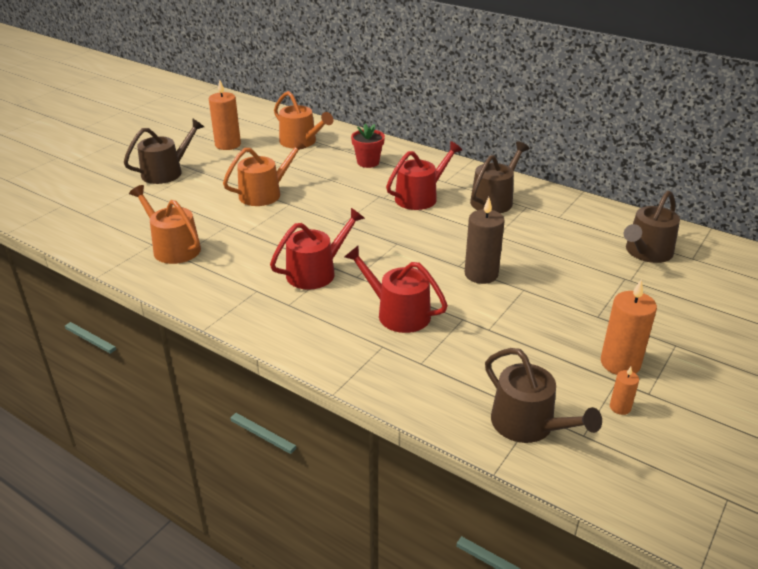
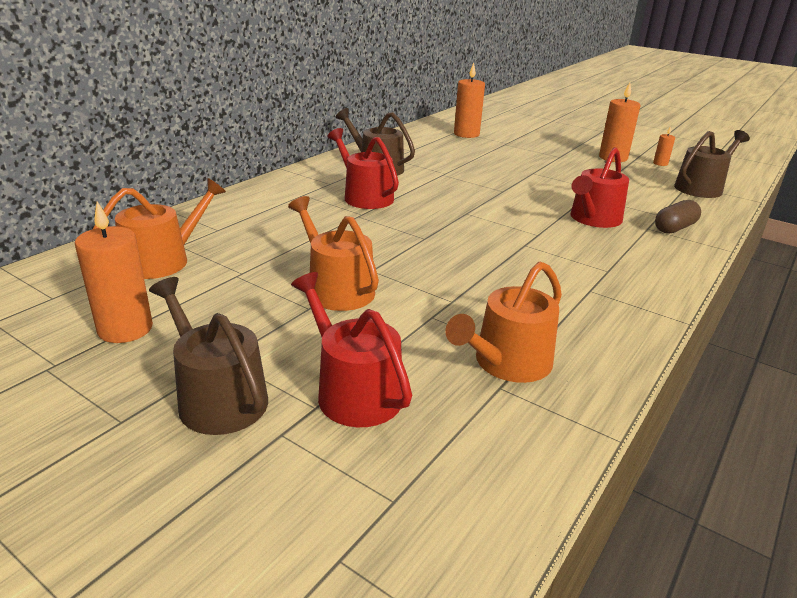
camera: 90 degrees left, 5 degrees down
red watering can [270,208,365,290] -> red watering can moved to [291,272,412,427]
red flower pot [351,124,385,168] -> none
brown candle [465,197,505,284] -> none
brown watering can [624,191,680,263] -> orange candle [454,63,485,138]
none -> brown capsule [655,200,701,234]

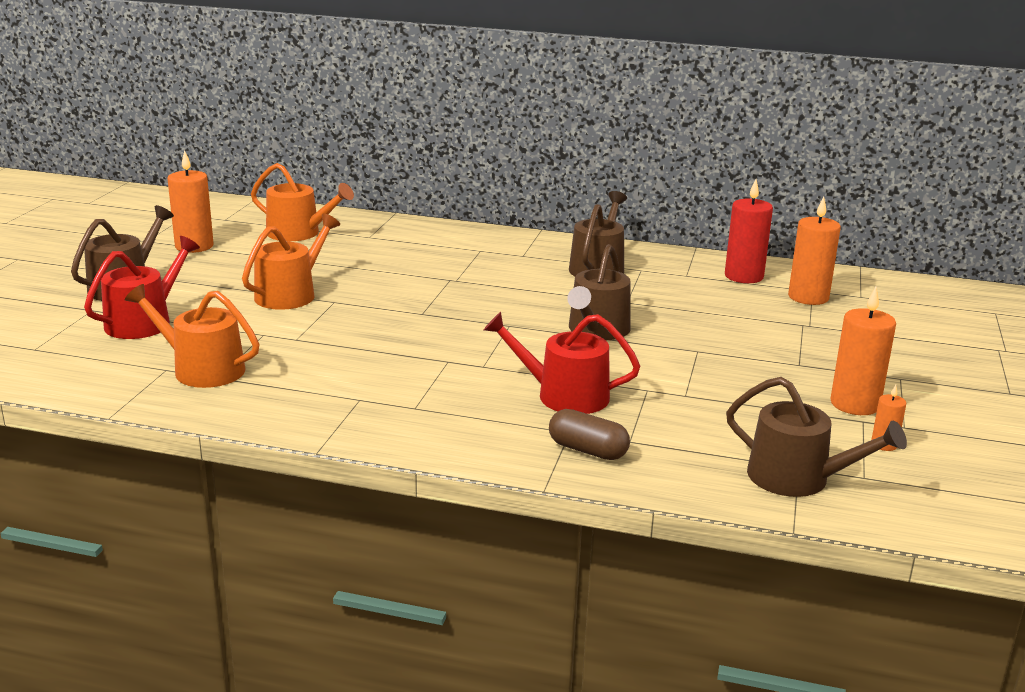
camera: 70 degrees right, 5 degrees down
red watering can [327,128,399,209] -> none
none -> brown watering can [567,244,631,340]
none -> red candle [725,179,773,283]

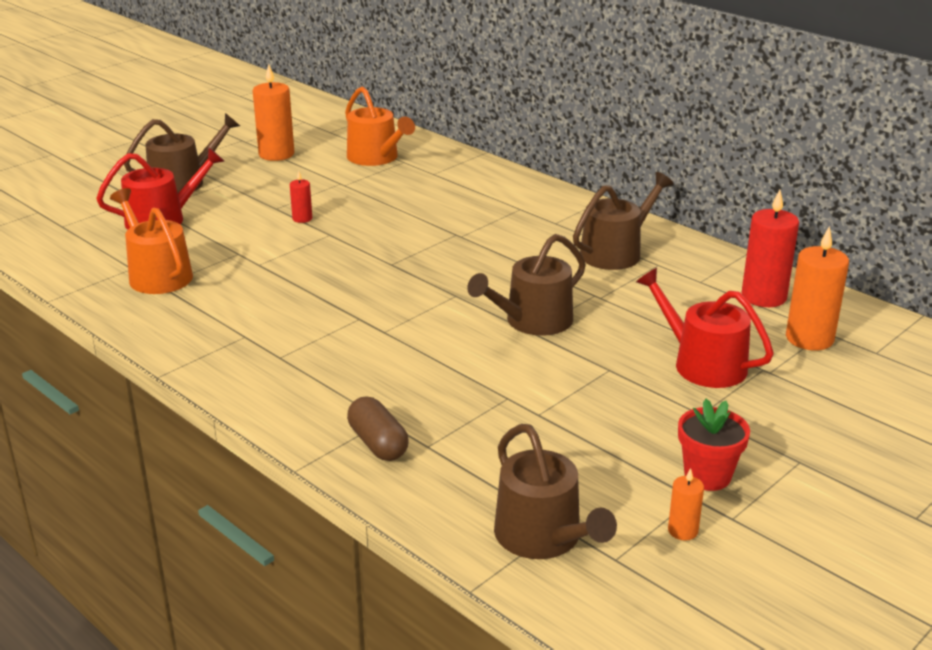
camera: 30 degrees right, 5 degrees up
orange watering can [242,214,340,310] -> red candle [290,171,312,223]
red watering can [484,312,640,414] -> red watering can moved to [636,268,774,388]
orange candle [831,287,896,415] -> red flower pot [678,399,750,491]

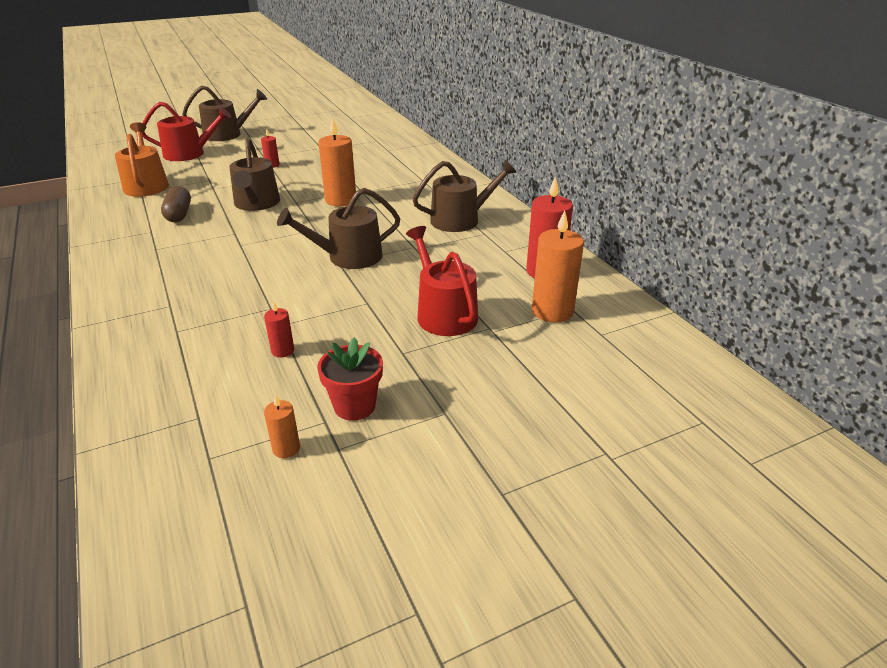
camera: 20 degrees right, 5 degrees up
orange candle [253,64,294,161] -> orange candle moved to [318,117,356,206]
orange watering can [345,87,415,166] -> none
brown capsule [347,396,409,461] -> brown capsule moved to [161,186,191,222]
brown watering can [494,424,617,559] -> brown watering can moved to [229,138,280,211]
none -> red candle [264,301,294,358]

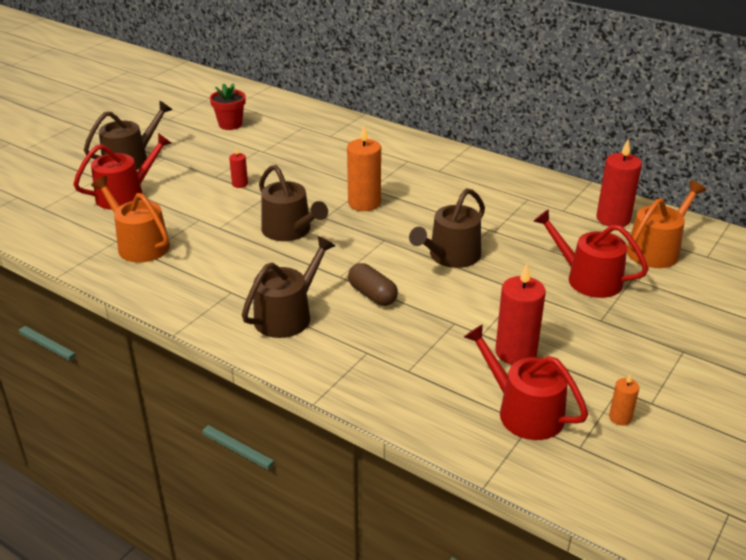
camera: 30 degrees left, 0 degrees up
brown capsule [161,186,191,222] -> brown capsule moved to [348,263,398,306]
red candle [264,301,294,358] -> red candle [495,264,546,365], size x1.99
red flower pot [317,337,383,421] -> red flower pot moved to [210,83,246,130]
brown watering can [413,160,517,232] -> brown watering can moved to [242,236,335,338]
orange candle [532,210,584,323] -> orange watering can [627,181,706,268]
none -> red watering can [464,324,588,440]

